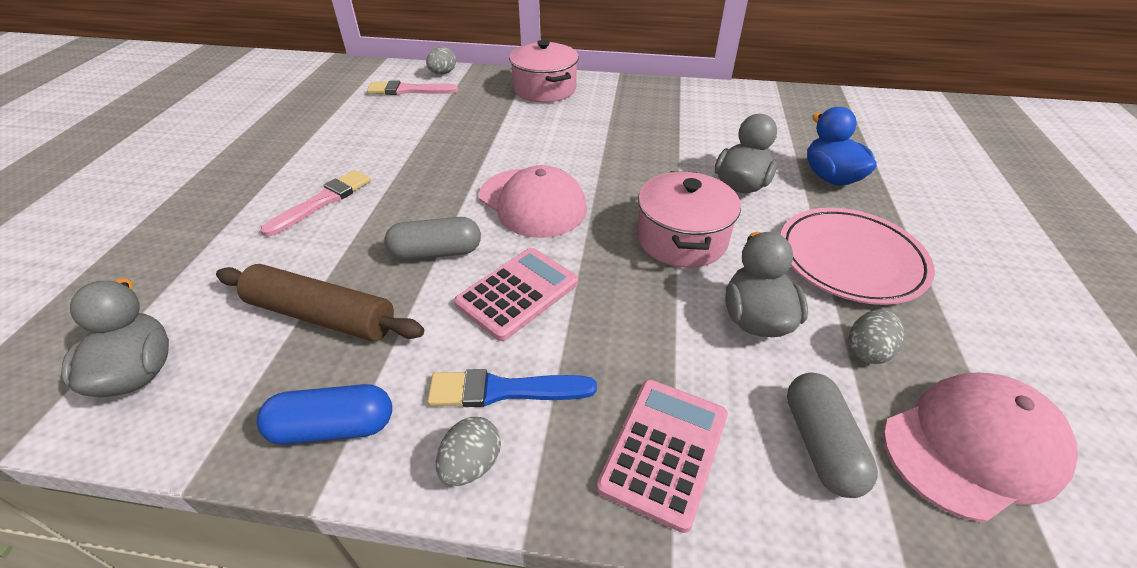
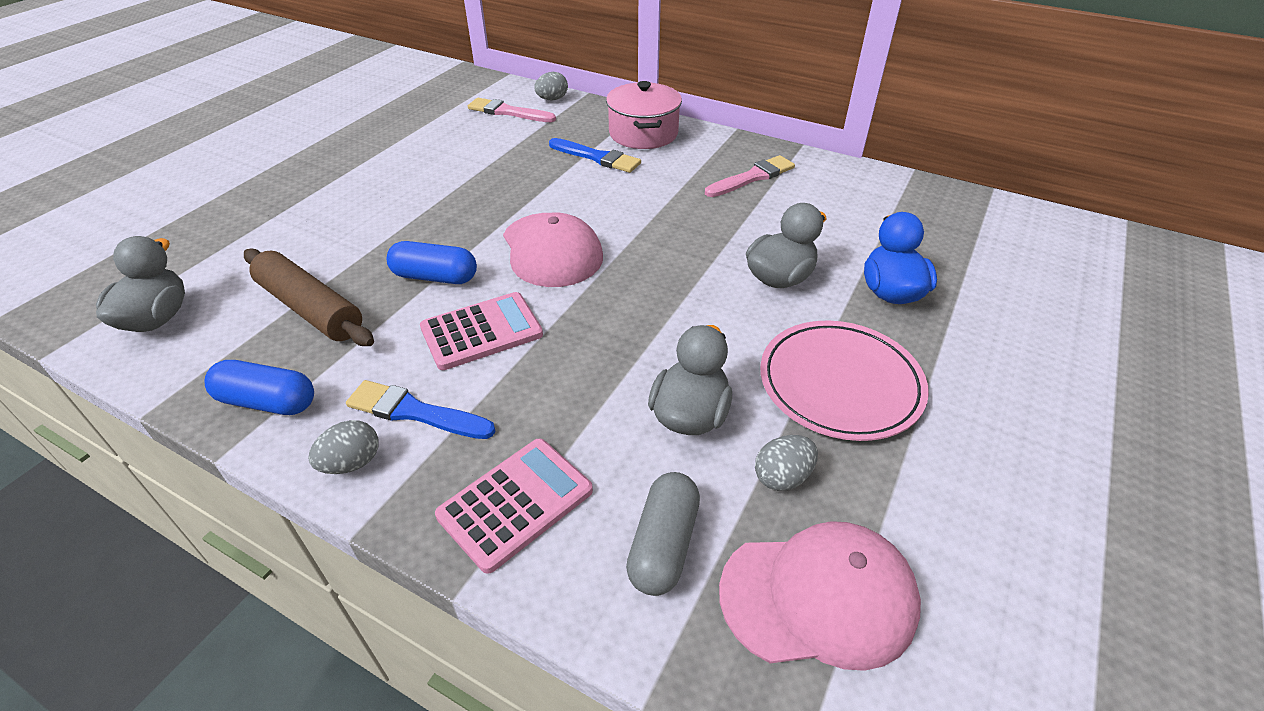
camera: 20 degrees right, 0 degrees up
pink brush [260,170,371,236] -> pink brush moved to [705,155,795,197]
grey capsule [384,217,481,260] -> blue capsule [387,241,477,284]
pink pot [637,171,741,268] -> none
none -> blue brush [549,138,641,173]

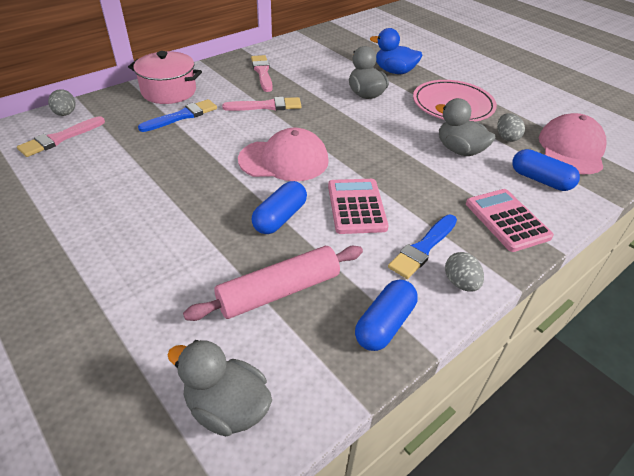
camera: 70 degrees left, 0 degrees up
brown rolling pin [244,248,374,346] -> pink rolling pin [183,246,363,321]
grey capsule [626,472,700,596] -> blue capsule [512,149,580,191]
none -> pink brush [222,97,301,111]

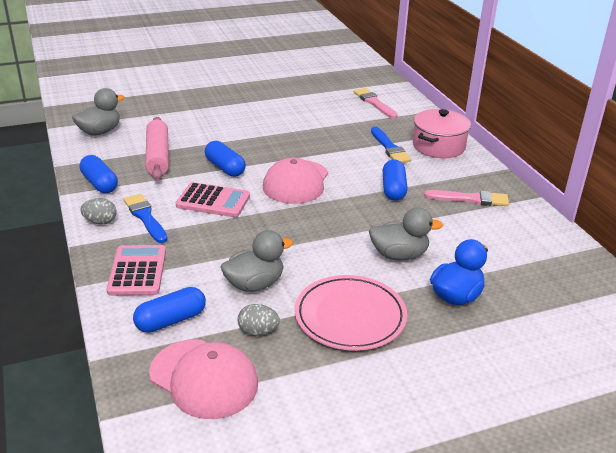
camera: 110 degrees right, 10 degrees down
grey egg [48,89,76,116] -> none
pink brush [222,97,301,111] -> blue capsule [382,159,408,201]
pink calculator [466,189,554,252] -> pink calculator turned 90 degrees counterclockwise [107,245,166,296]

